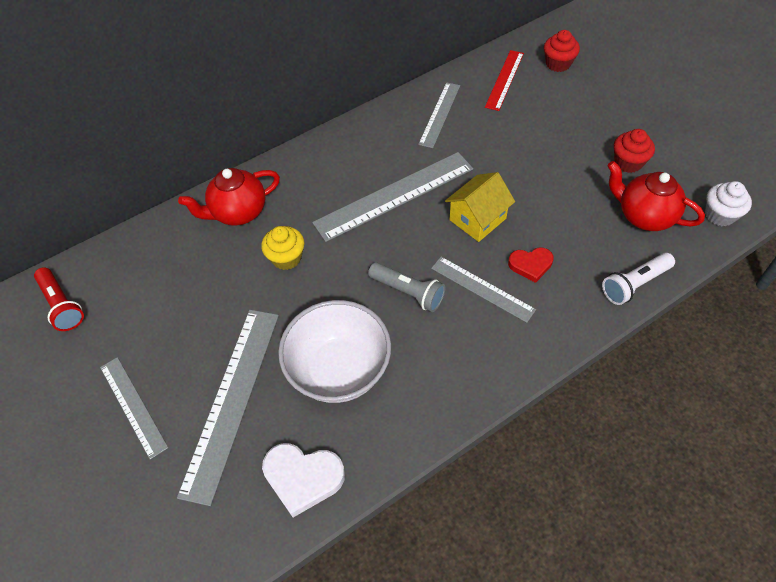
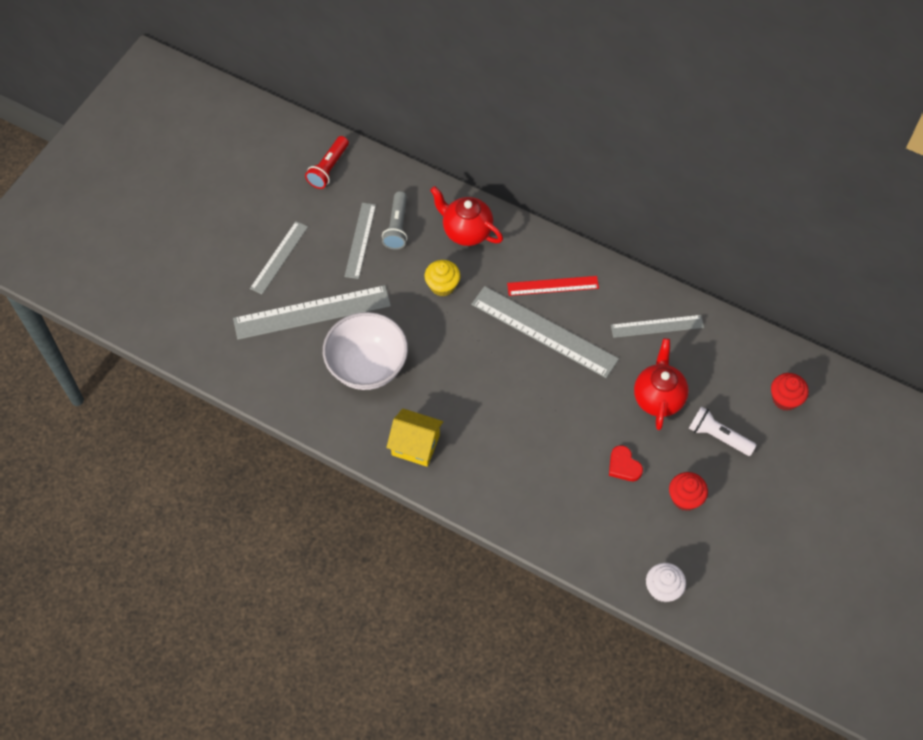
camera: 60 degrees right, 5 degrees up
white heart [262,443,345,517] -> none
grey flashlight [368,263,445,312] -> grey flashlight moved to [382,191,407,250]
grey ruler [431,257,536,323] -> grey ruler moved to [344,203,376,279]
yellow house [445,172,515,242] -> yellow house moved to [386,409,443,467]
red ruler [485,50,524,111] -> red ruler moved to [507,276,599,296]
red heart [508,247,554,283] -> red heart moved to [609,445,643,481]
white flashlight [602,253,675,305] -> white flashlight moved to [689,406,756,456]
red teapot [607,161,705,231] -> red teapot moved to [634,338,689,430]

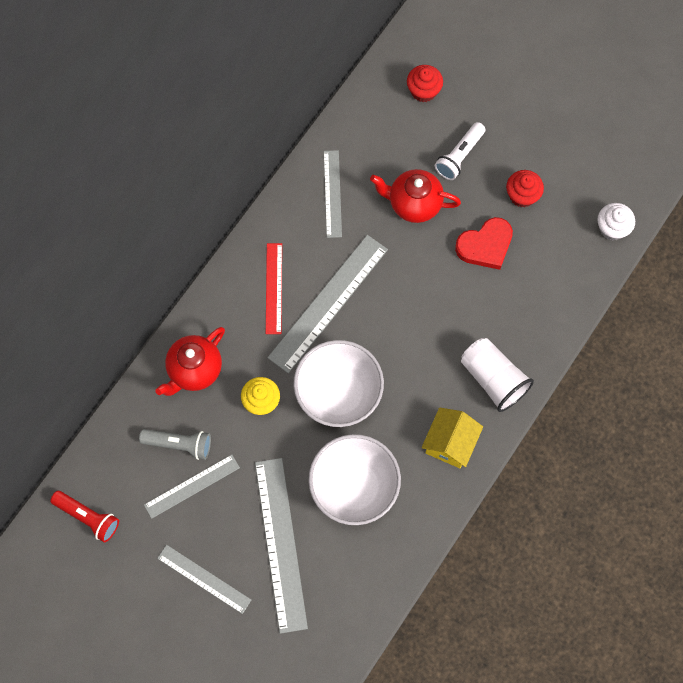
camera: 85 degrees left, 10 degrees up
grey ruler [344,203,376,279] -> grey ruler turned 45 degrees counterclockwise [144,455,240,519]
red heart [609,445,643,481] -> red heart [455,217,513,270], size x1.56
none -> white bowl [293,340,384,427]
none -> white cup [461,338,534,412]

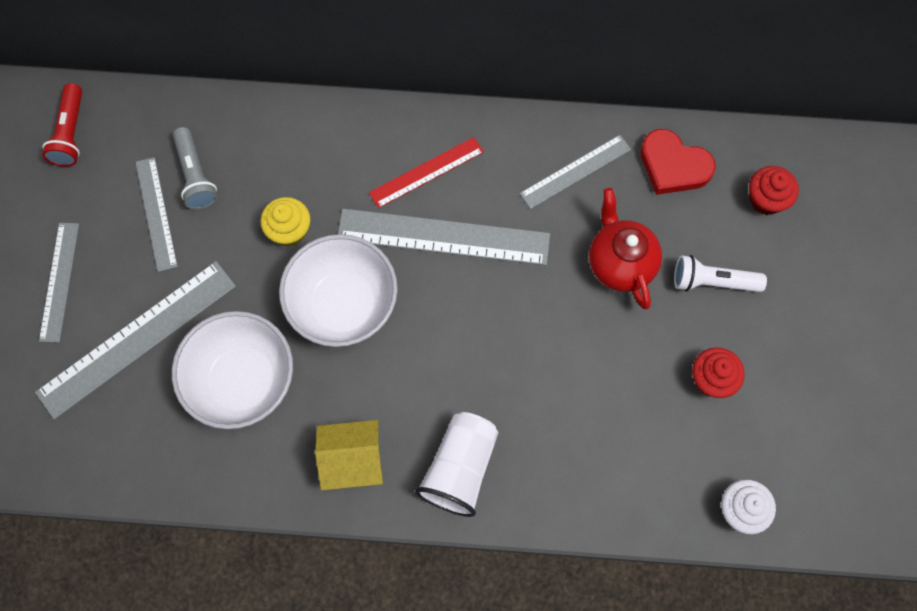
camera: 60 degrees right, 0 degrees up
grey ruler [144,455,240,519] -> grey ruler turned 45 degrees clockwise [135,157,178,272]
red teapot [155,327,225,396] -> none
red heart [455,217,513,270] -> red heart moved to [640,129,716,195]

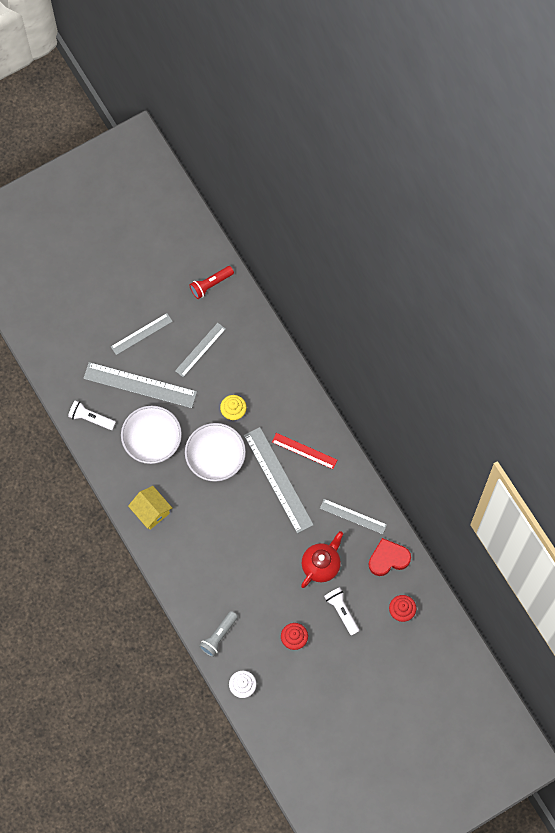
camera: 55 degrees right, 0 degrees up
grey flashlight [173,127,218,210] -> grey flashlight moved to [199,611,238,657]
white cup [415,412,499,517] -> none
red heart [640,129,716,195] -> red heart turned 75 degrees clockwise [369,538,411,576]
none -> white flashlight [68,400,116,430]

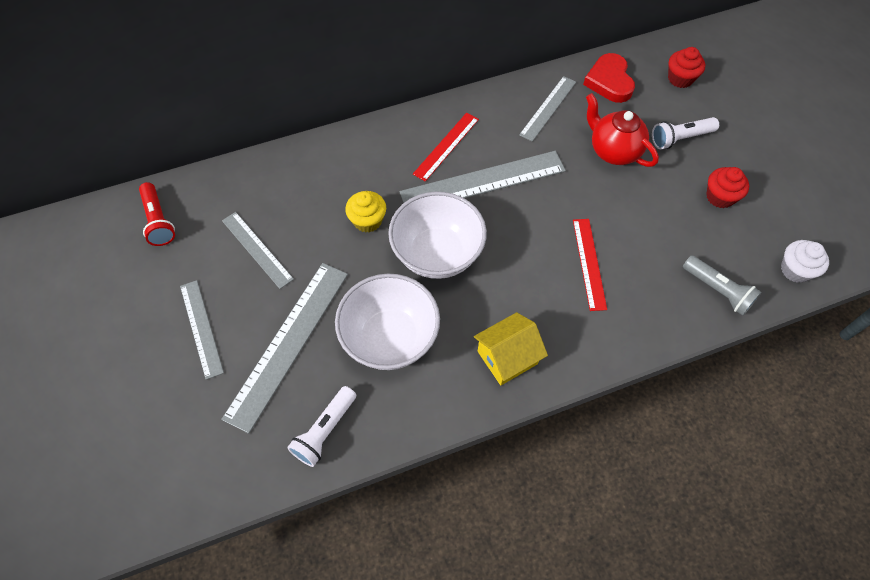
camera: 80 degrees left, 10 degrees down
none -> red ruler [573,219,607,311]

